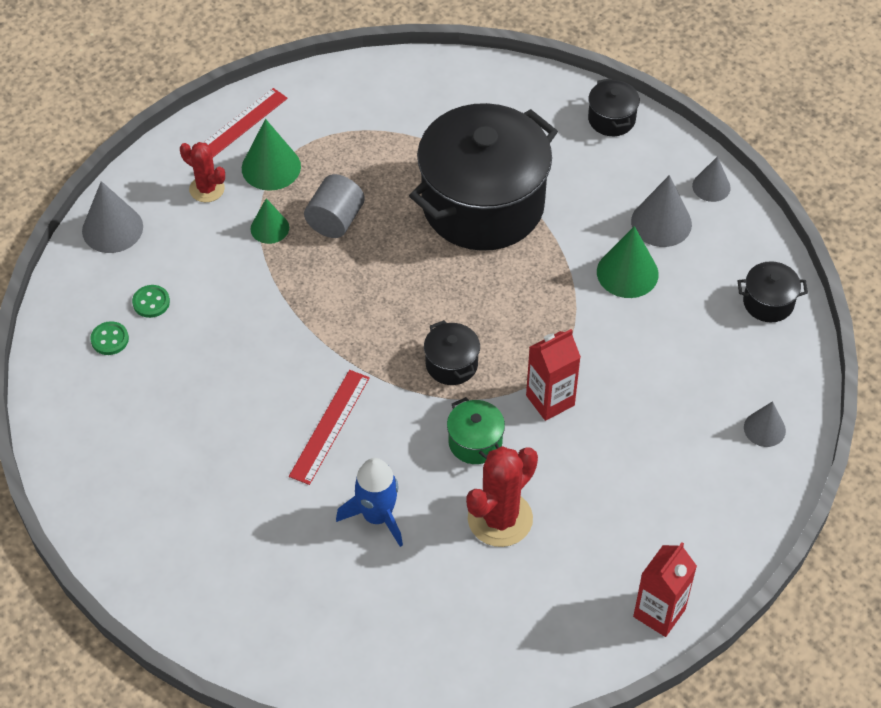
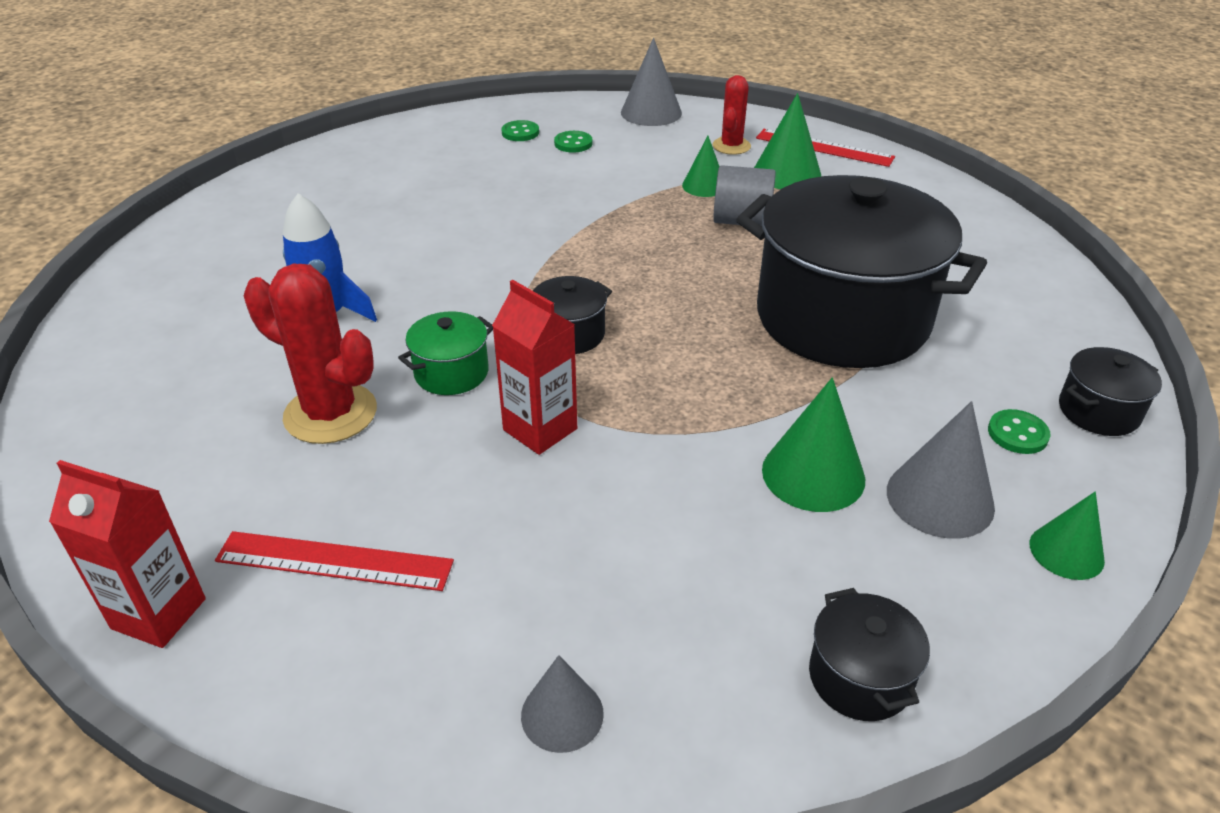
camera: 75 degrees right, 15 degrees down
red ruler [289,370,370,485] -> red ruler moved to [215,531,454,591]
grey cone [692,156,731,202] -> green cone [1030,491,1105,580]
none -> green button [988,409,1050,454]

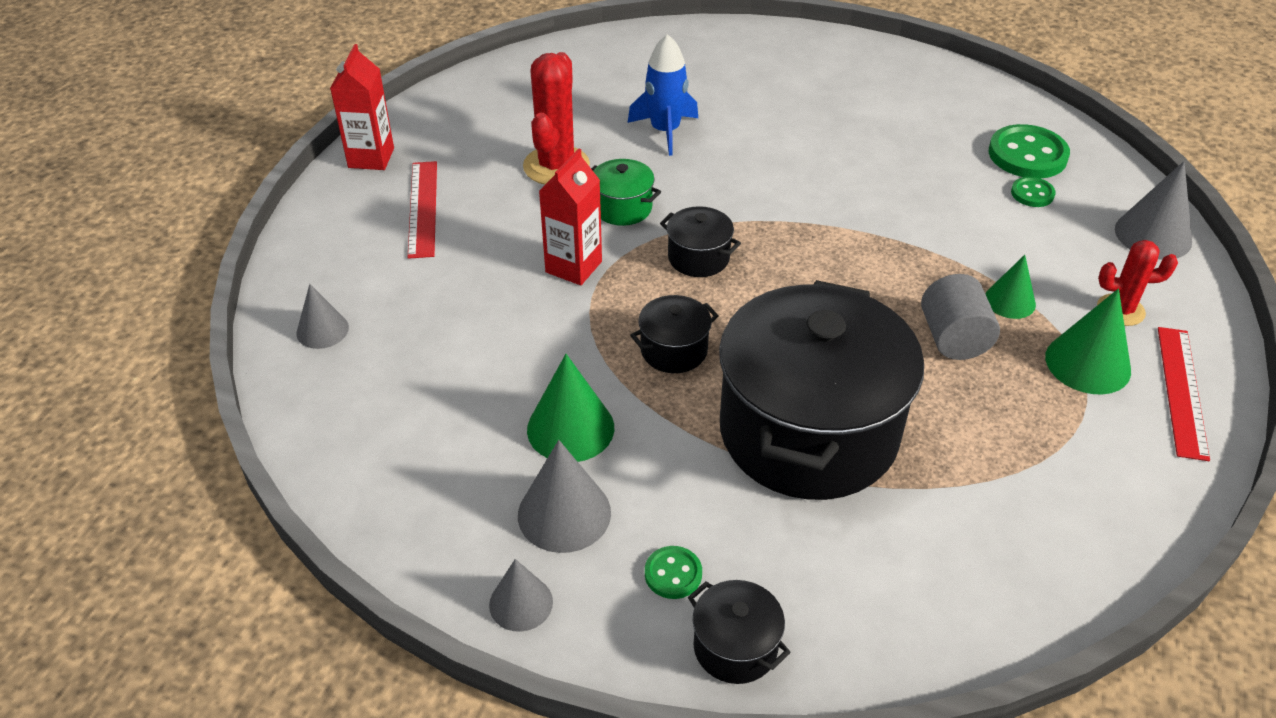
camera: 75 degrees right, 5 degrees up
green button [501,120,539,141] -> green button [989,124,1070,179], size x1.91
black pot [809,588,930,721] -> black pot moved to [630,295,719,373]
green cone [1030,491,1105,580] -> grey cone [489,559,553,632]

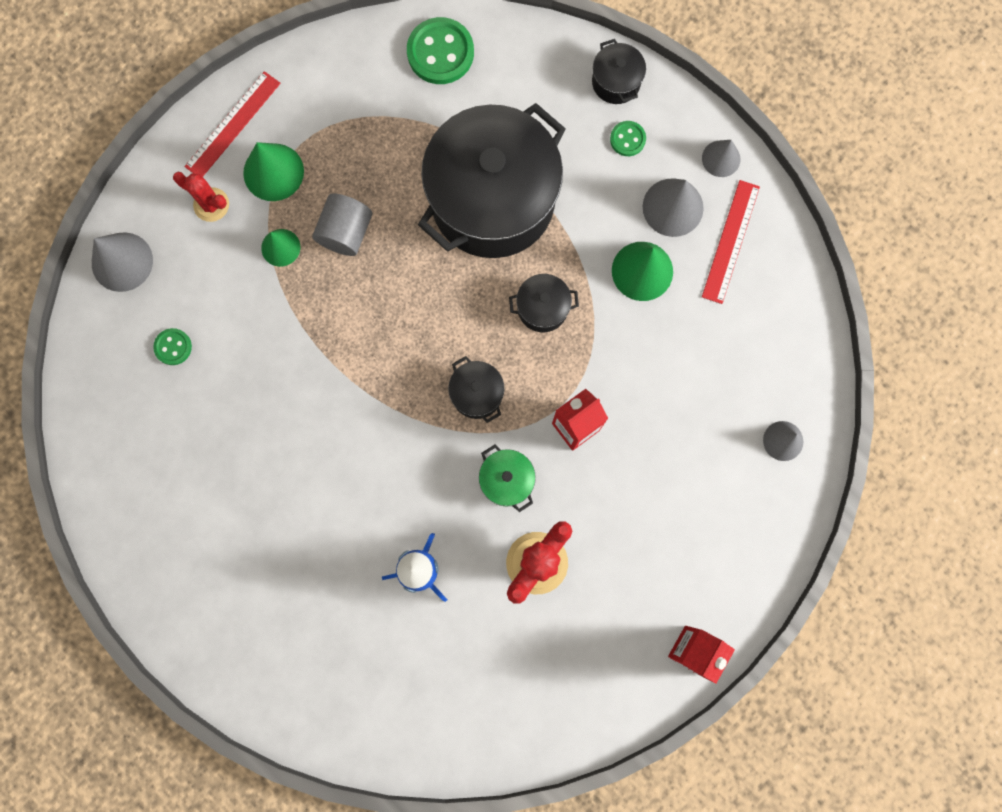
camera: 155 degrees left, 35 degrees up
red ruler [408,161,437,259] -> red ruler moved to [702,180,760,304]
green button [989,124,1070,179] -> green button moved to [407,17,474,84]

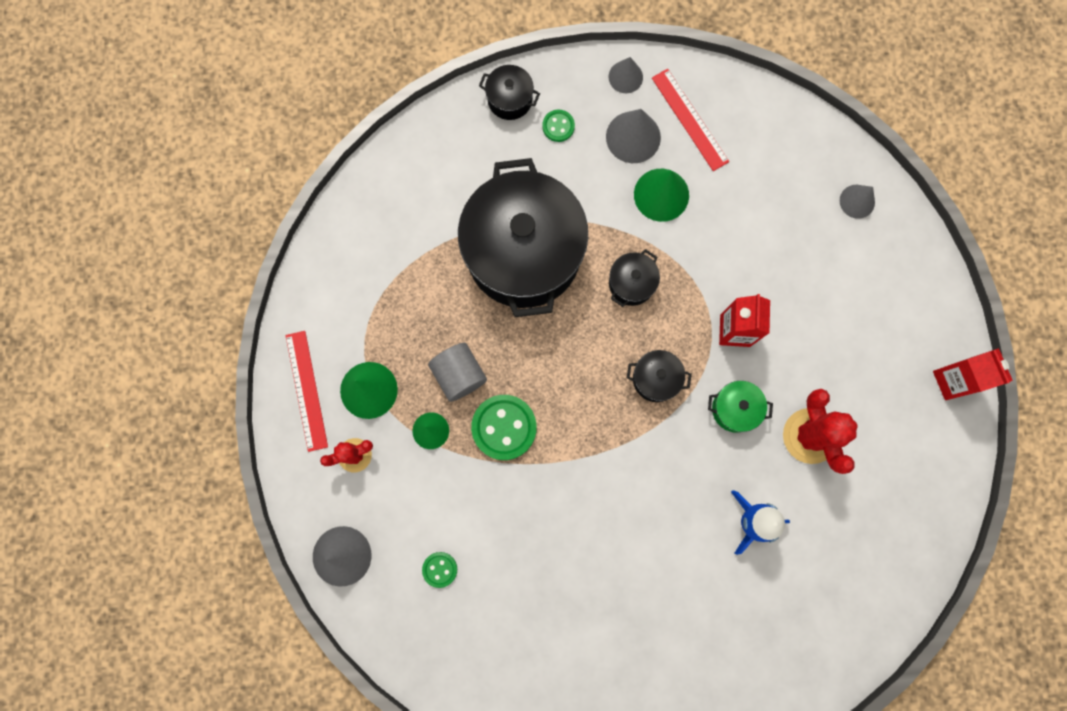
camera: 50 degrees left, 0 degrees up
green button [407,17,474,84] -> green button moved to [471,395,537,460]

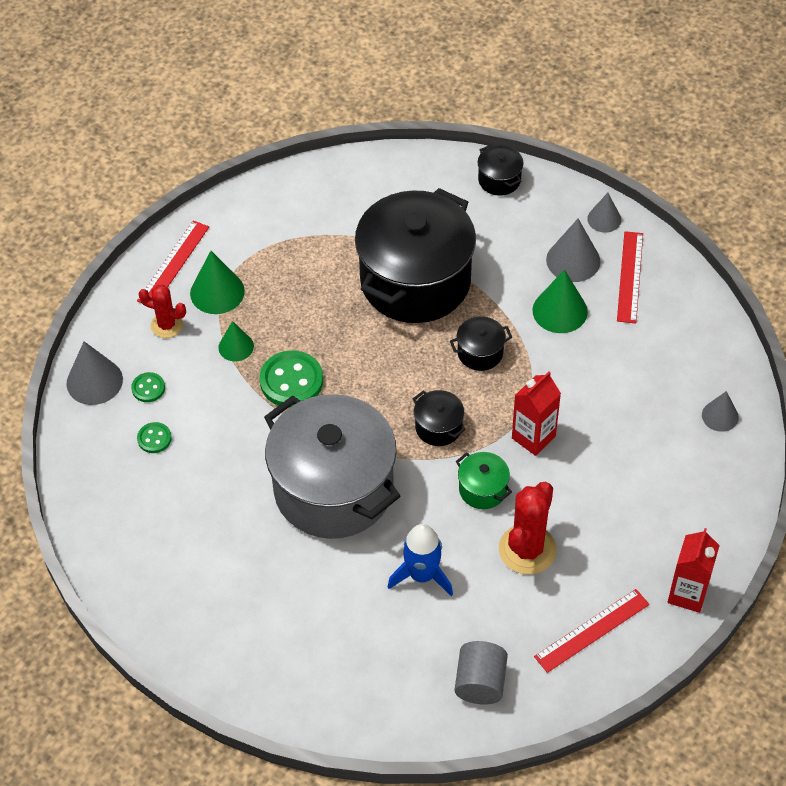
camera: 40 degrees right, 25 degrees down
grey cylinder [428,343,487,402] -> grey cylinder moved to [455,641,508,705]
green button [542,110,575,142] -> green button moved to [131,372,165,402]
none -> grey pot [264,394,400,539]
none -> red ruler [534,589,650,673]

